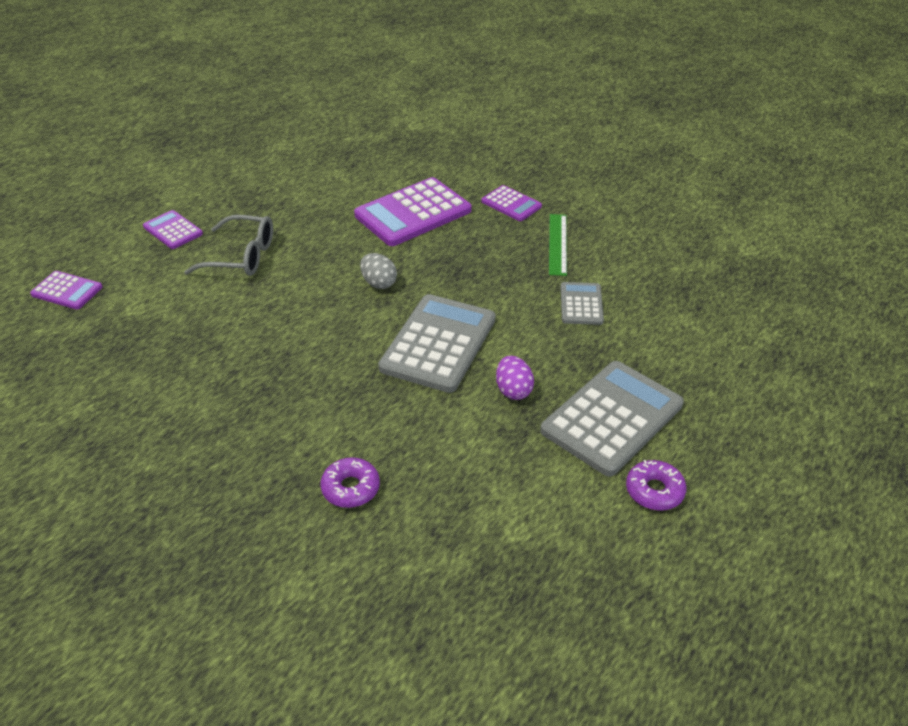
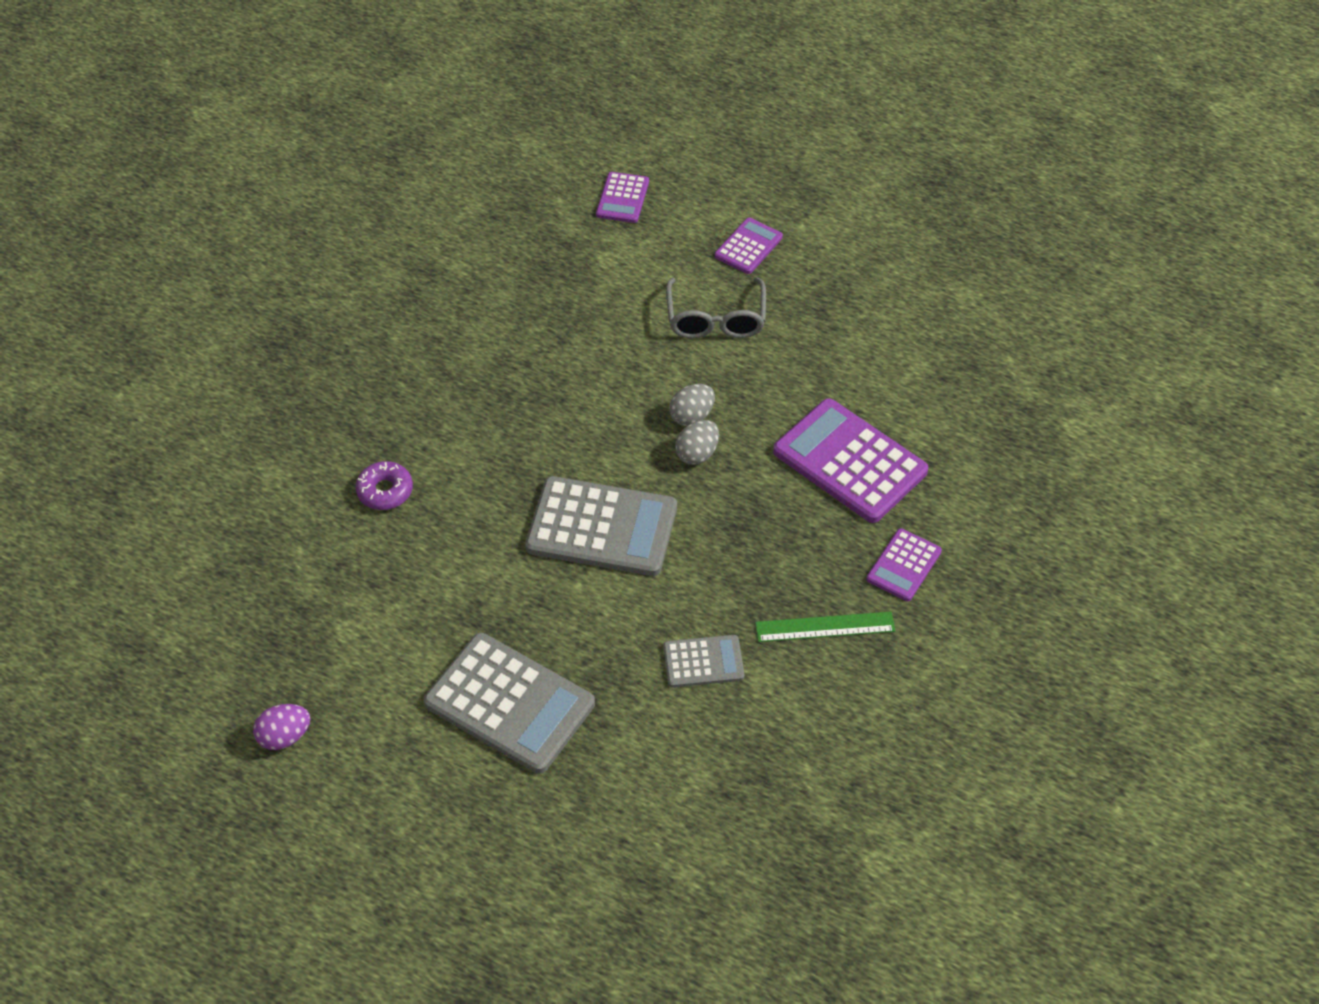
camera: 80 degrees right, 10 degrees up
purple egg [496,356,534,400] -> purple egg moved to [253,704,311,750]
purple donut [626,460,686,511] -> none
none -> grey egg [669,384,715,426]

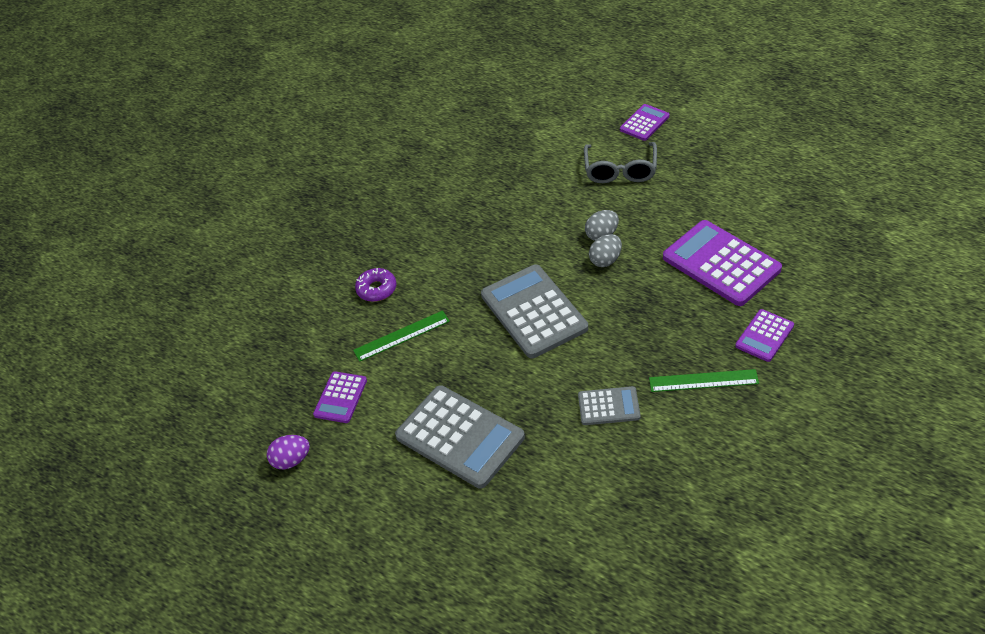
camera: 10 degrees right, 5 degrees down
grey calculator [525,476,677,576] -> grey calculator turned 135 degrees counterclockwise [481,265,588,358]
purple calculator [596,172,649,223] -> purple calculator moved to [313,371,367,423]
none -> green ruler [353,310,450,362]

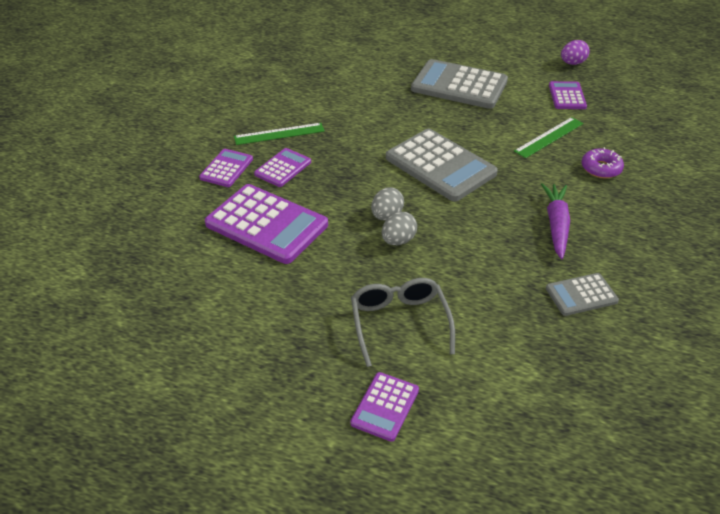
camera: 160 degrees right, 5 degrees down
grey calculator [578,386,641,425] -> grey calculator moved to [546,273,619,316]
none -> purple calculator [254,148,311,187]
none -> purple carrot [541,183,570,259]

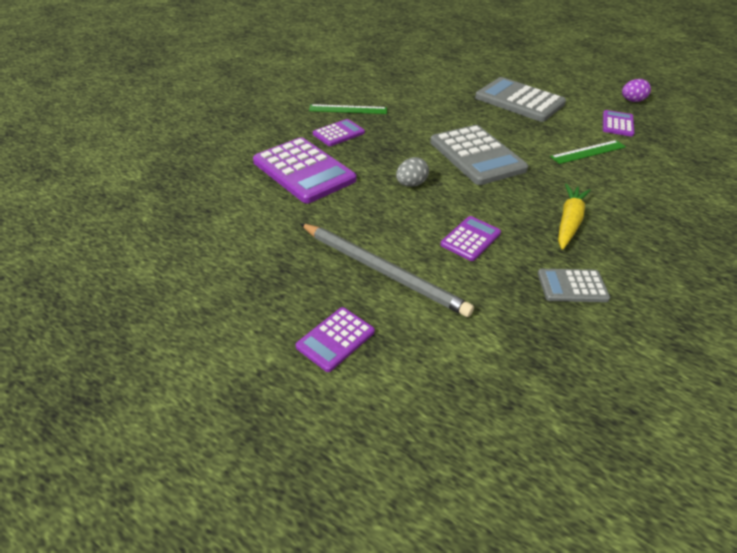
camera: 15 degrees right, 0 degrees up
purple calculator [199,149,253,187] -> purple calculator moved to [440,216,501,261]
grey glasses [351,278,455,367] -> grey pencil [300,223,474,317]
grey egg [382,212,417,245] -> none
purple carrot [541,183,570,259] -> yellow carrot [558,184,591,250]
purple donut [582,147,624,178] -> none

